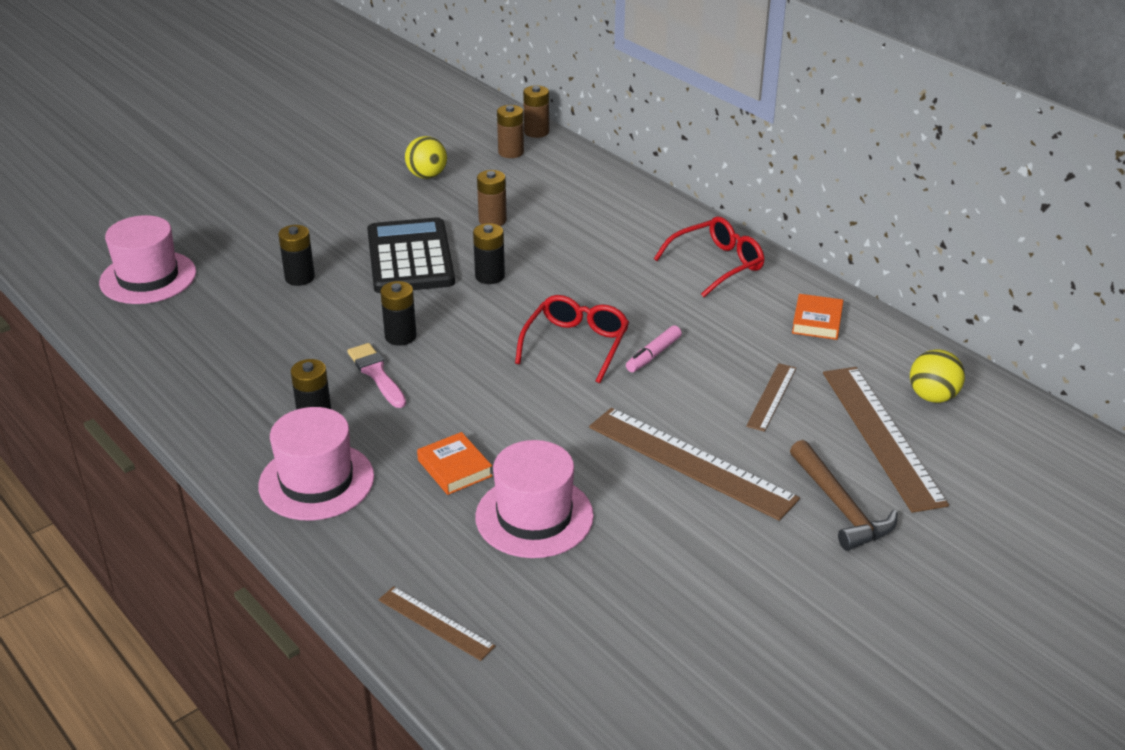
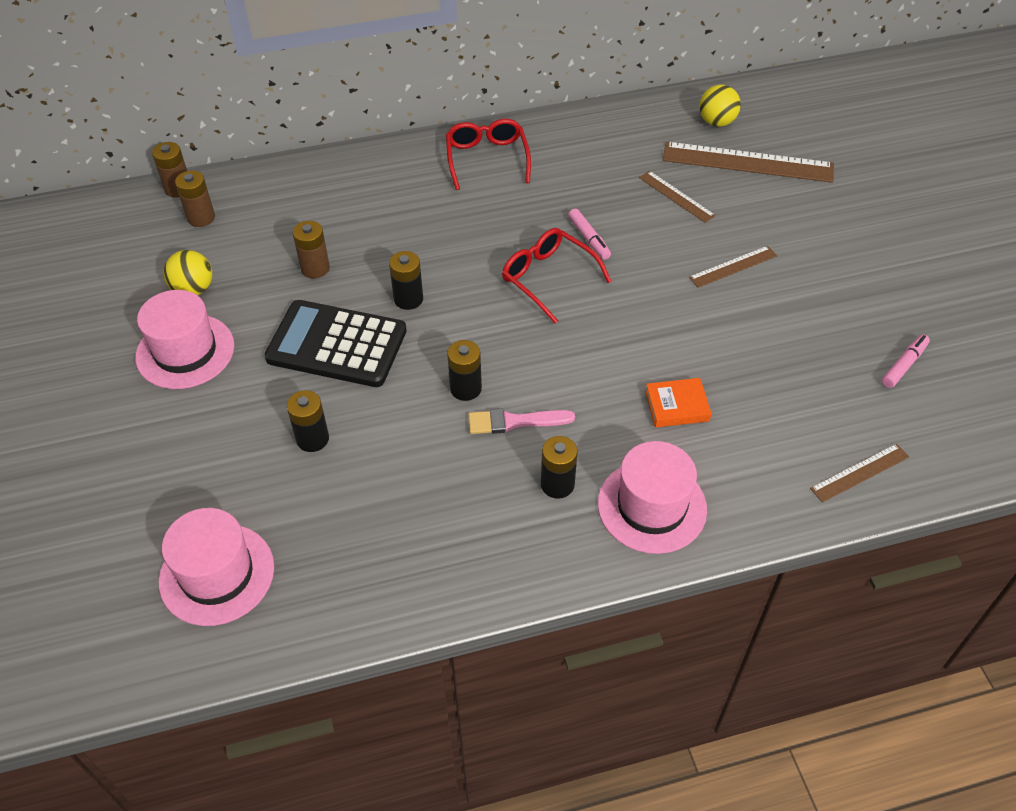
camera: 65 degrees left, 15 degrees up
pink hat [475,440,594,558] -> pink hat moved to [135,290,234,389]
brown ruler [589,408,800,521] -> brown ruler [689,246,777,288], size x0.52
brown hammer [790,440,898,551] -> none
orange book [792,294,843,340] -> none
none -> pink marker [882,334,930,388]

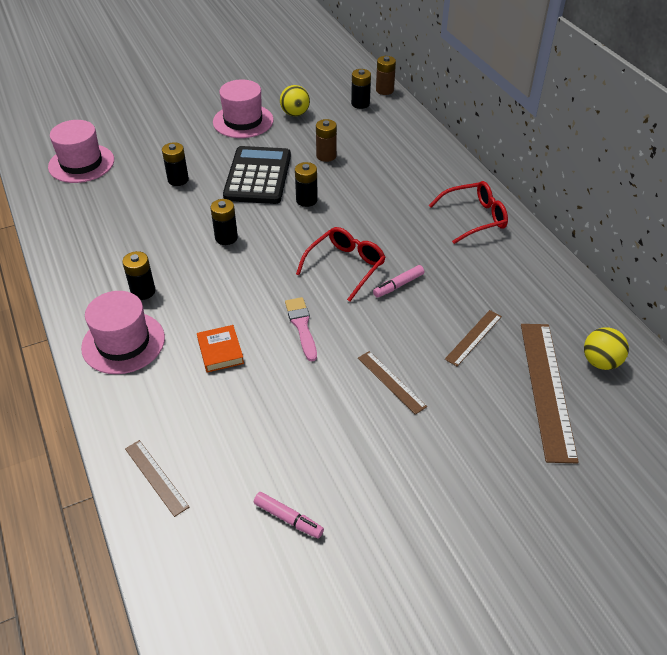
camera: 80 degrees right, 5 degrees down
brown battery [175,171,215,227] -> black battery [351,69,371,109]
pink brush [468,409,575,434] -> pink brush moved to [285,297,317,362]

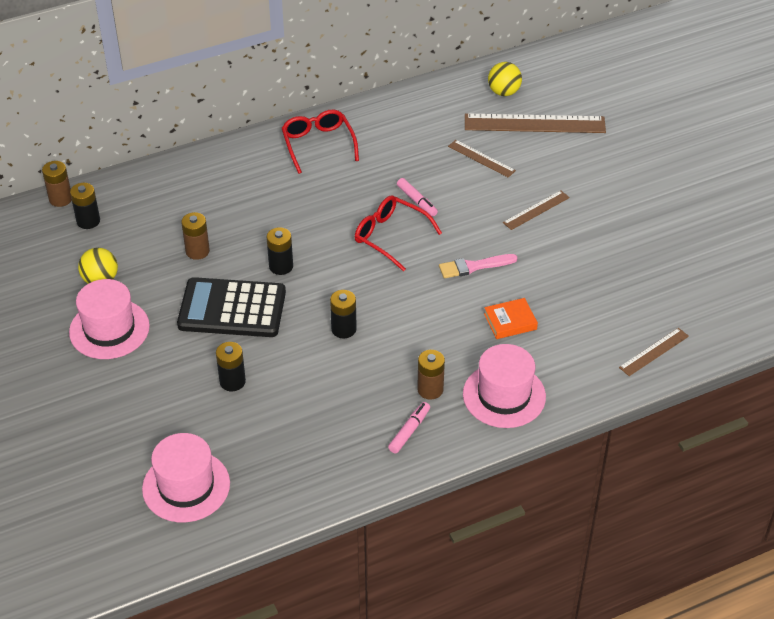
camera: 90 degrees left, 0 degrees up
black battery [122,251,155,300] -> brown battery [417,350,445,400]
pink marker [254,492,324,538] -> pink marker moved to [388,402,430,453]

